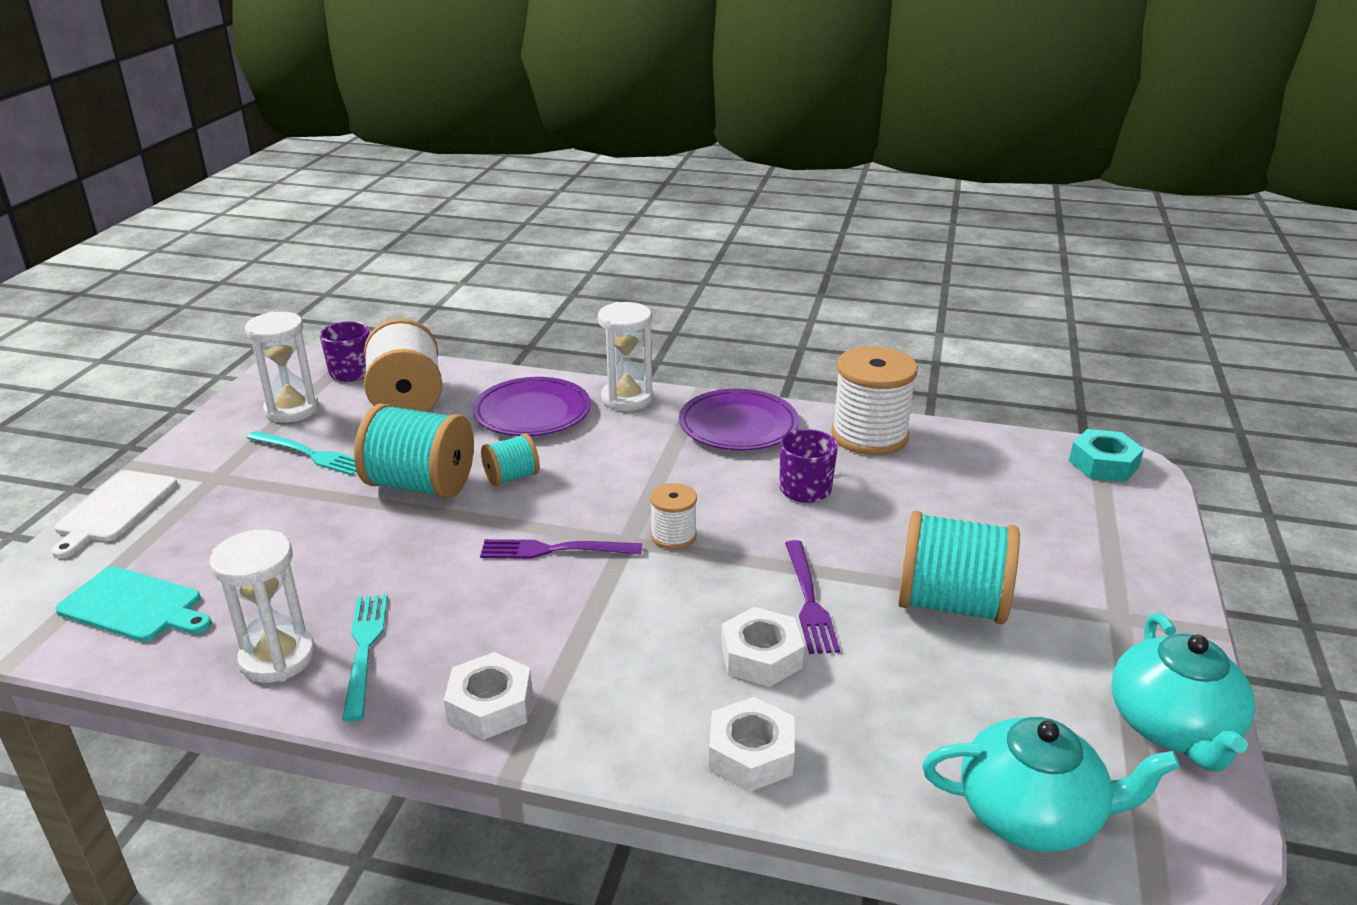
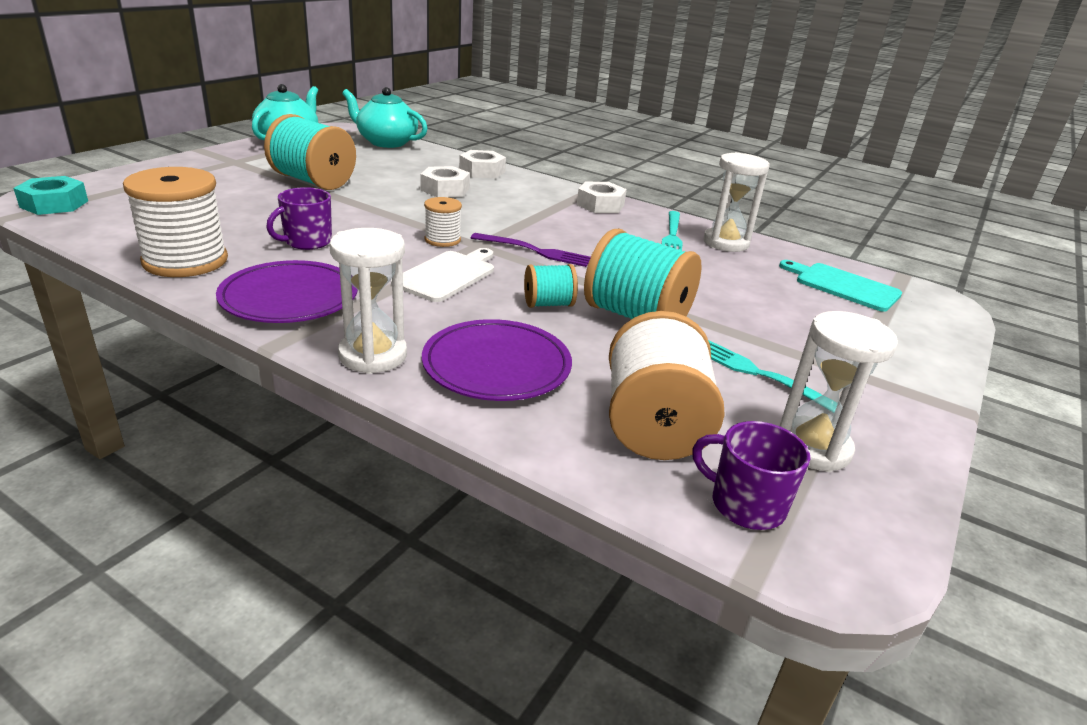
camera: 165 degrees left, 0 degrees up
white cutting board [51,471,177,558] -> white cutting board moved to [391,248,494,302]
purple fork [785,540,840,654] -> none

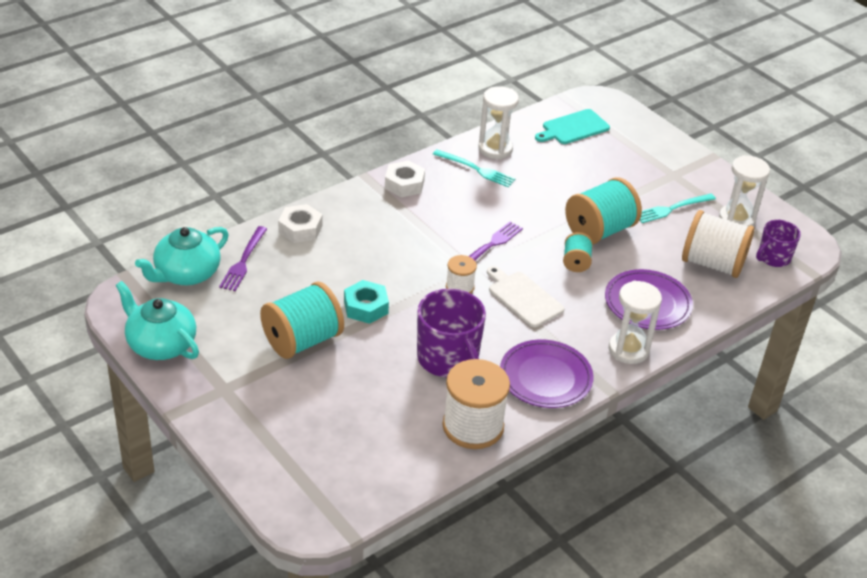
camera: 70 degrees left, 10 degrees up
turquoise nut [13,176,88,215] -> turquoise nut moved to [344,280,389,324]
purple mug [266,187,332,250] -> purple mug [417,289,486,377], size x1.67
white nut [420,166,470,197] -> none
none -> purple fork [219,226,267,291]

